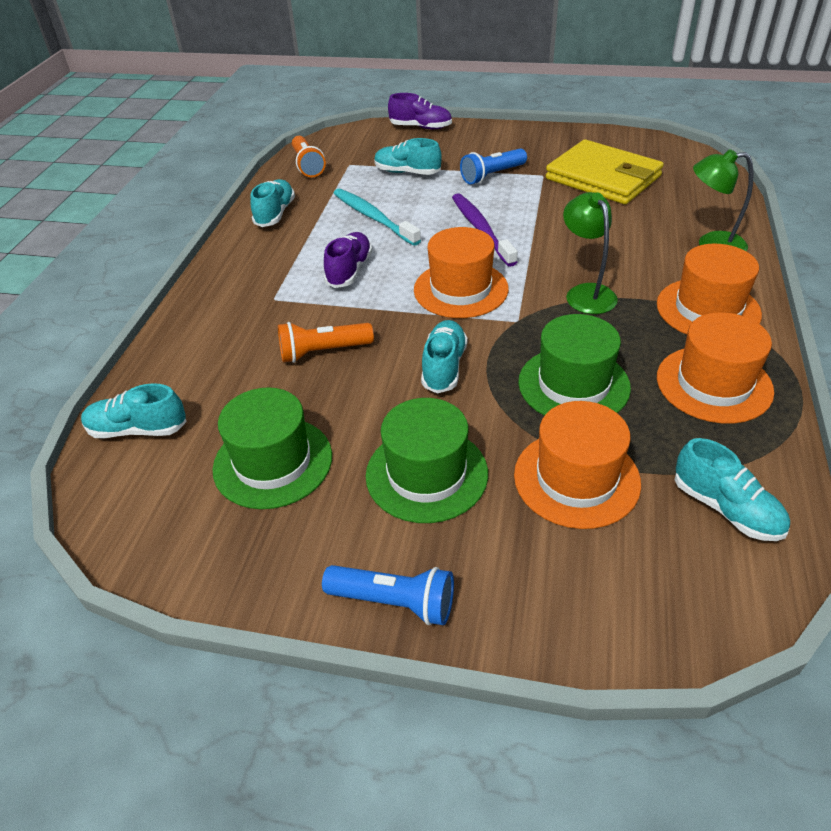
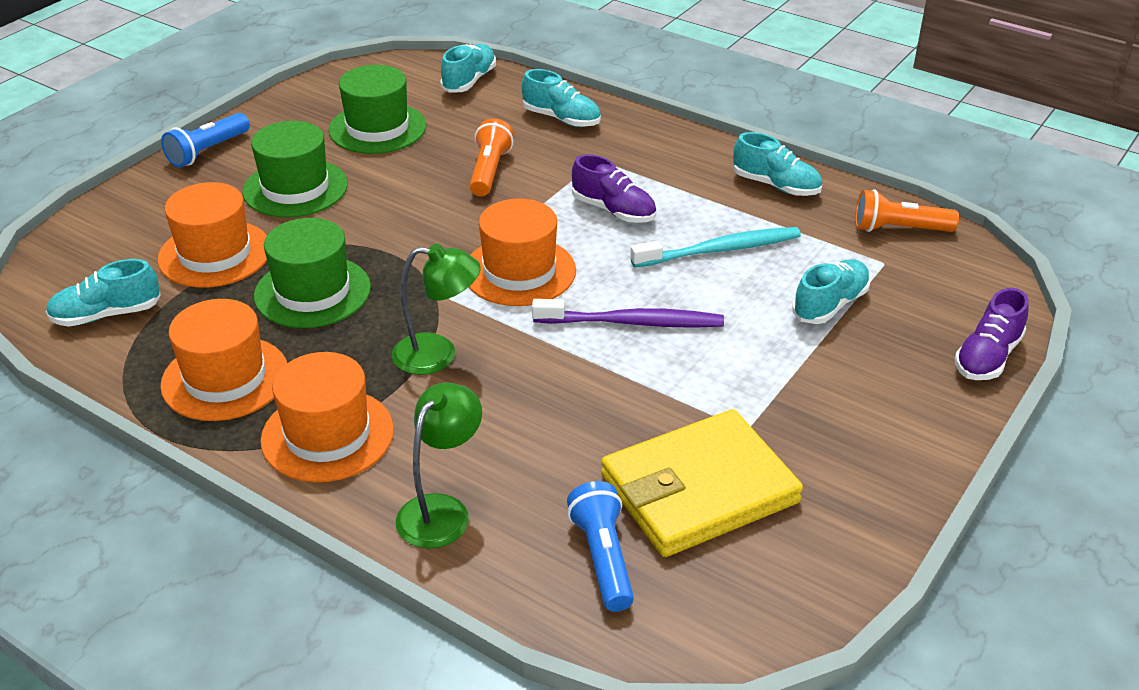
camera: 110 degrees right, 5 degrees down
turquoise shoe [421,320,468,393] -> turquoise shoe moved to [522,69,601,127]
blue flashlight [460,148,527,185] -> blue flashlight moved to [567,481,634,612]

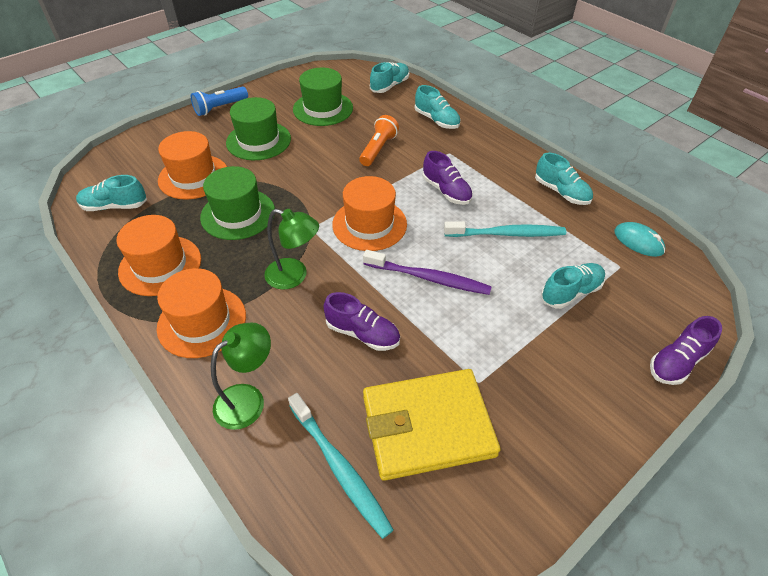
camera: 15 degrees right, 10 degrees up
blue flashlight [567,481,634,612] -> turquoise toothbrush [288,393,394,539]
orange flashlight [855,190,959,232] -> turquoise mouse [614,222,665,257]
none -> purple shoe [323,292,400,351]

